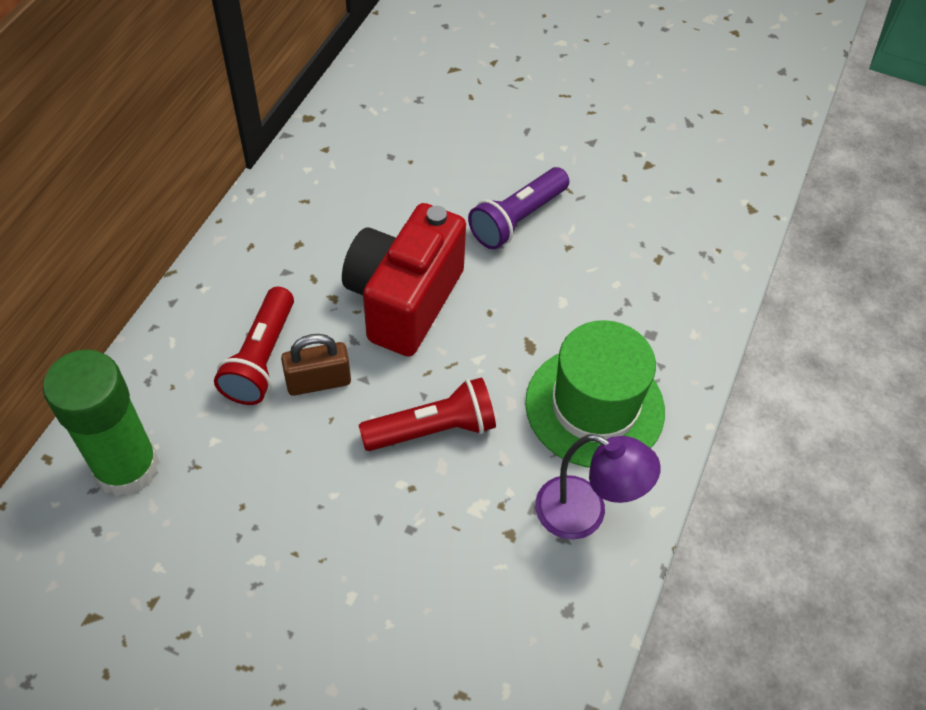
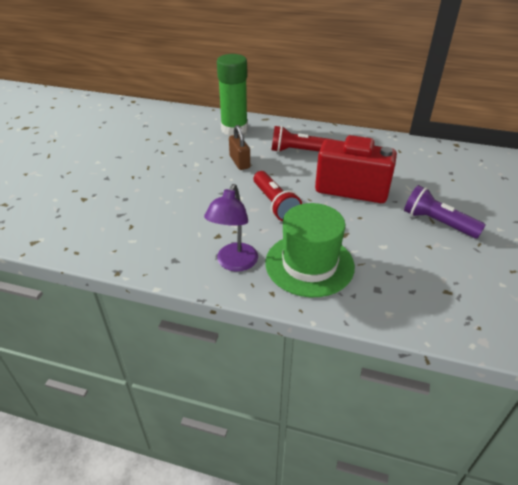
camera: 85 degrees right, 15 degrees down
brown padlock [281,334,351,396] -> brown padlock moved to [229,125,250,170]

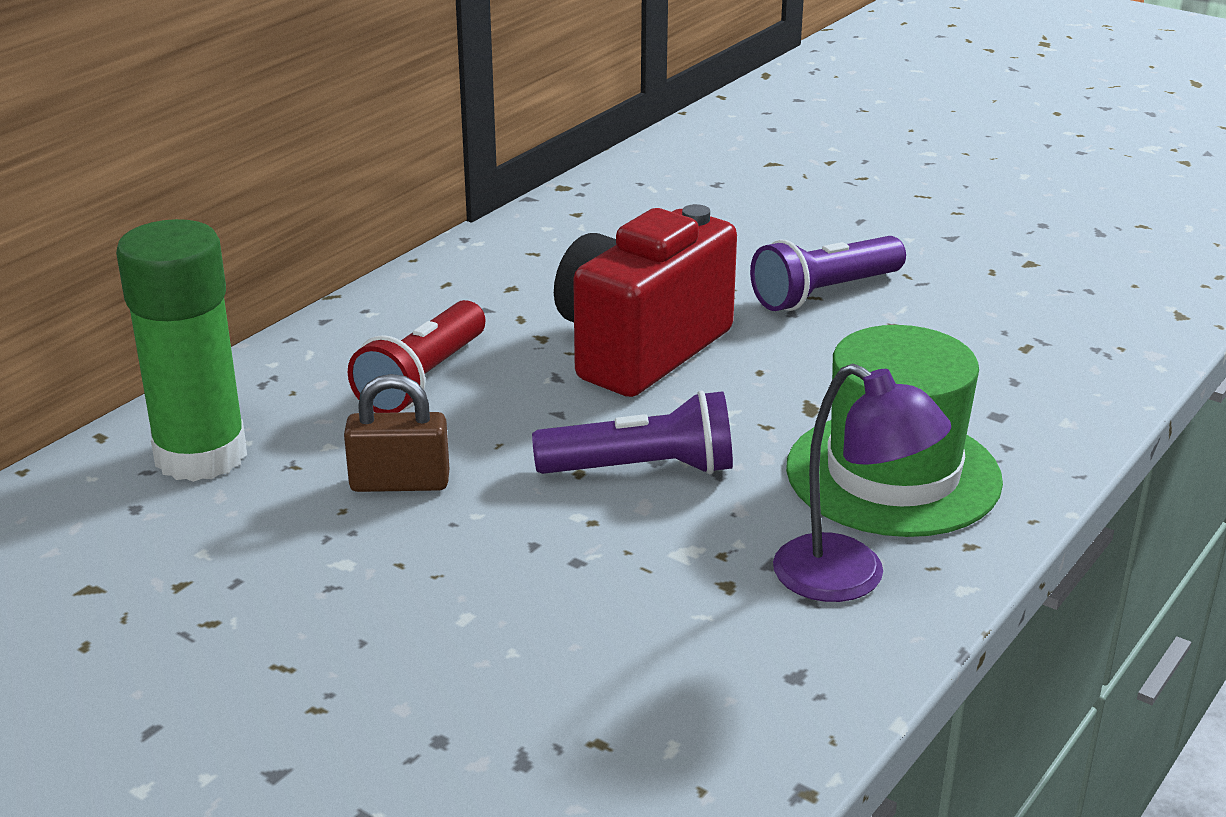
camera: 70 degrees left, 10 degrees down
red flashlight [253,171,302,221] -> purple flashlight [532,391,733,475]

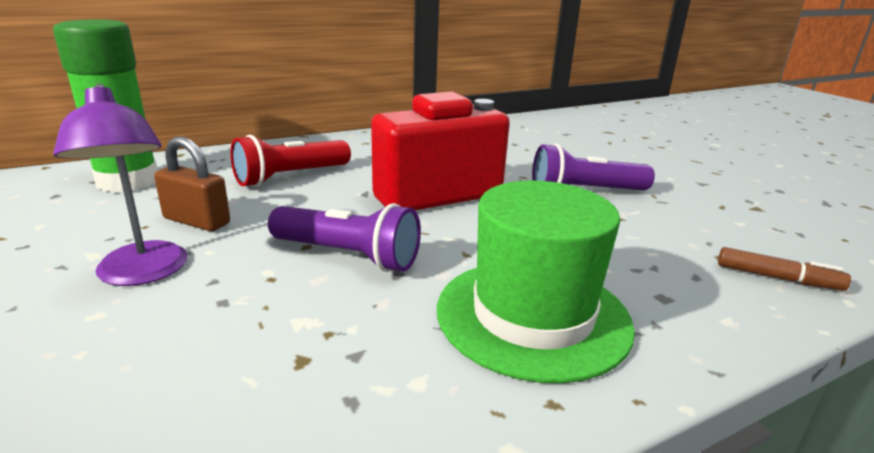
camera: 25 degrees right, 5 degrees down
purple lamp [773,363,951,602] -> purple lamp moved to [53,83,188,286]
none -> brown marker [718,247,851,291]

